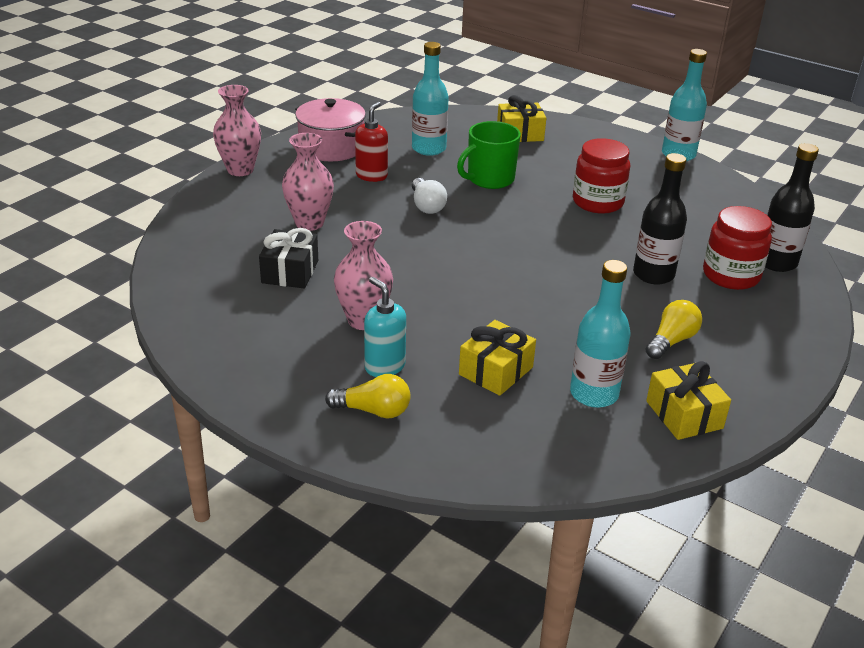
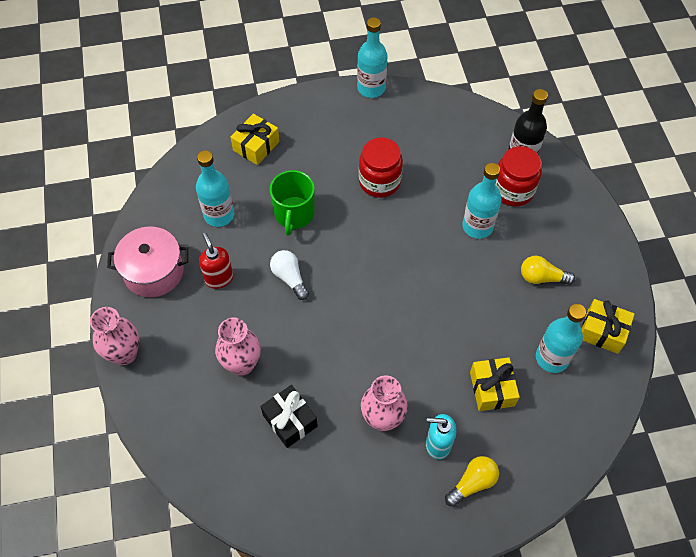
camera: 45 degrees left, 25 degrees up
white light bulb [412,178,447,214] -> white light bulb turned 150 degrees counterclockwise [270,250,309,300]
black bottle [633,153,687,285] -> turquoise bottle [462,163,502,239]
yellow light bulb [646,300,702,359] -> yellow light bulb turned 75 degrees counterclockwise [521,256,575,285]

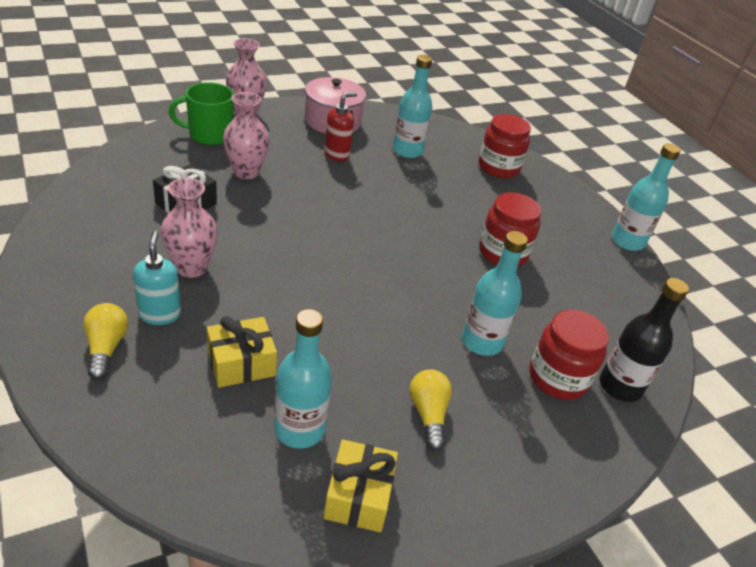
camera: 70 degrees right, 20 degrees down
yellow gift [231,114,280,165] -> red jar [478,114,531,178]
green mug [270,170,315,236] -> green mug moved to [169,82,234,145]
white light bulb [270,250,309,300] -> none
yellow light bulb [445,456,499,507] -> yellow light bulb turned 135 degrees counterclockwise [83,303,128,380]

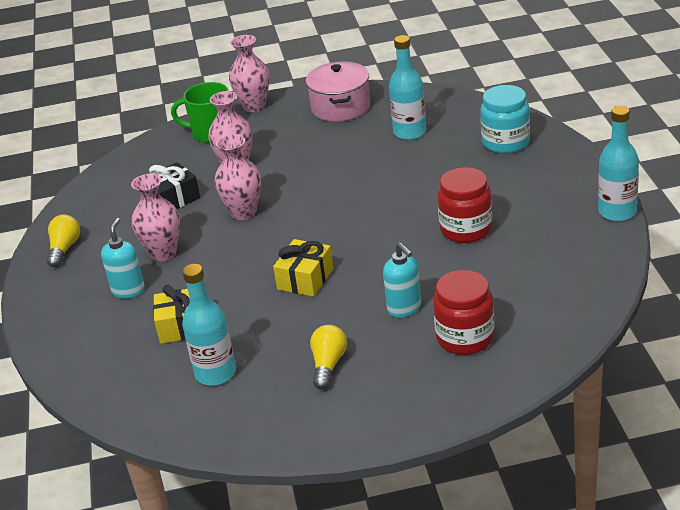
camera: 25 degrees right, 5 degrees down
yellow light bulb [83,303,128,380] -> yellow light bulb moved to [47,215,80,267]
yellow gift [323,439,398,532] -> yellow gift moved to [273,239,333,297]
red soap dispenser [324,92,357,161] -> none
turquoise bottle [462,231,528,356] -> turquoise soap dispenser [383,242,421,318]
red jar [478,114,531,178] -> turquoise jar [480,85,530,154]
black bottle [600,278,689,402] -> none
none -> pink vase [215,134,261,220]

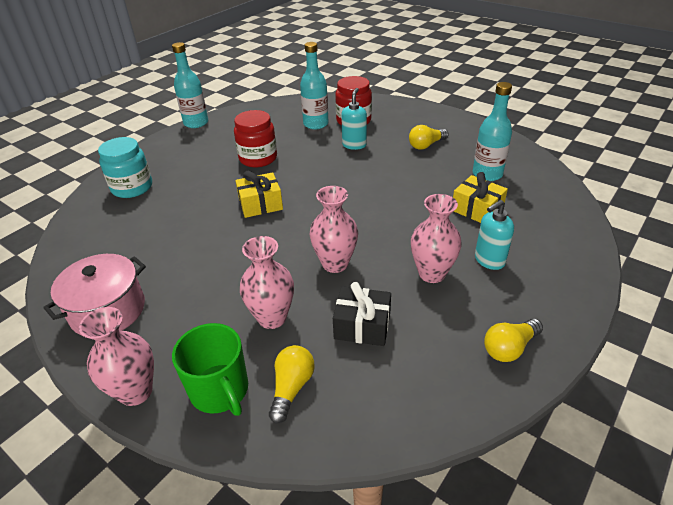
camera: 135 degrees left, 5 degrees up
yellow gift [273,239,333,297] -> yellow gift moved to [235,171,283,218]
turquoise bottle [389,35,426,140] -> turquoise bottle moved to [300,42,329,129]
none -> yellow light bulb [269,345,315,423]

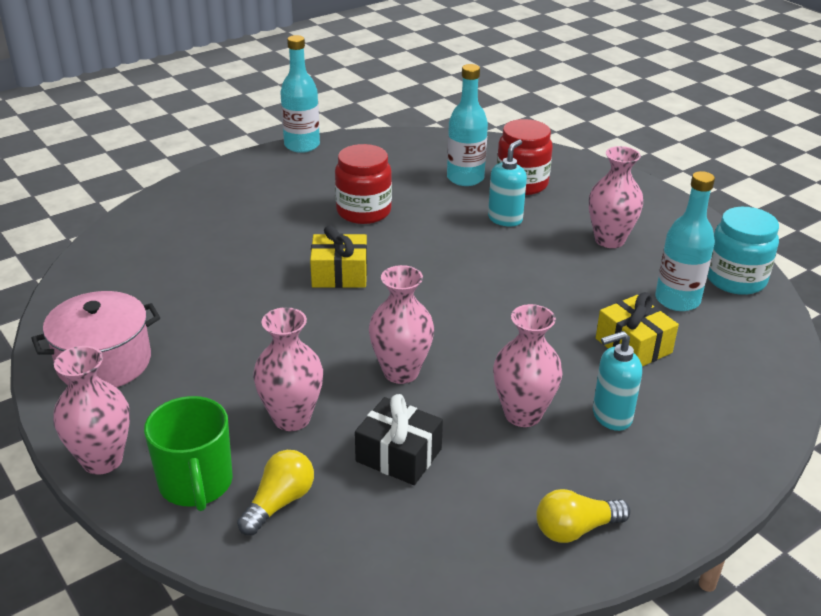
camera: 15 degrees right, 5 degrees down
turquoise jar [98,137,152,198] -> turquoise jar moved to [707,207,779,295]
yellow light bulb [409,125,449,150] -> pink vase [589,146,644,248]

